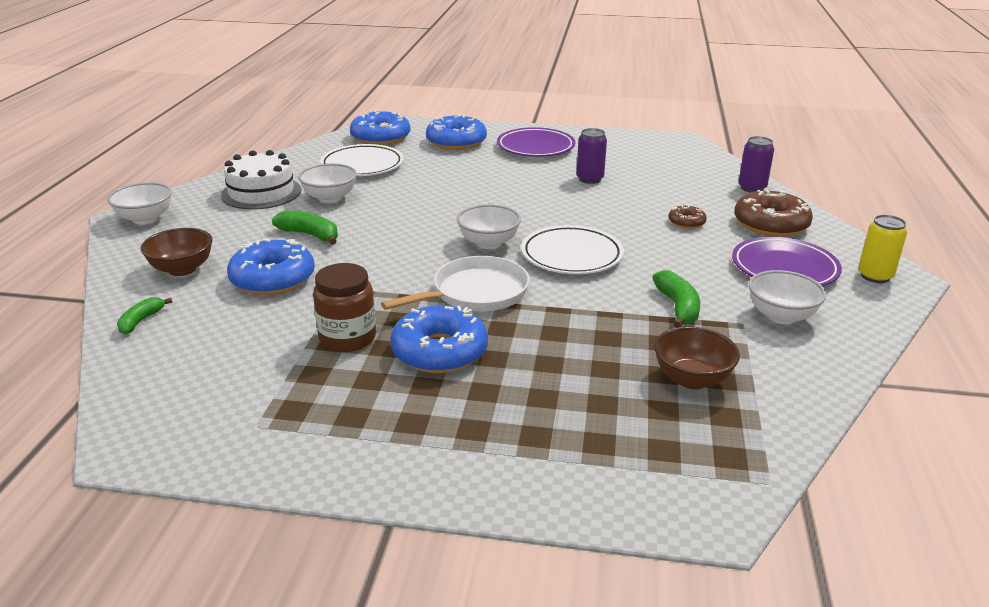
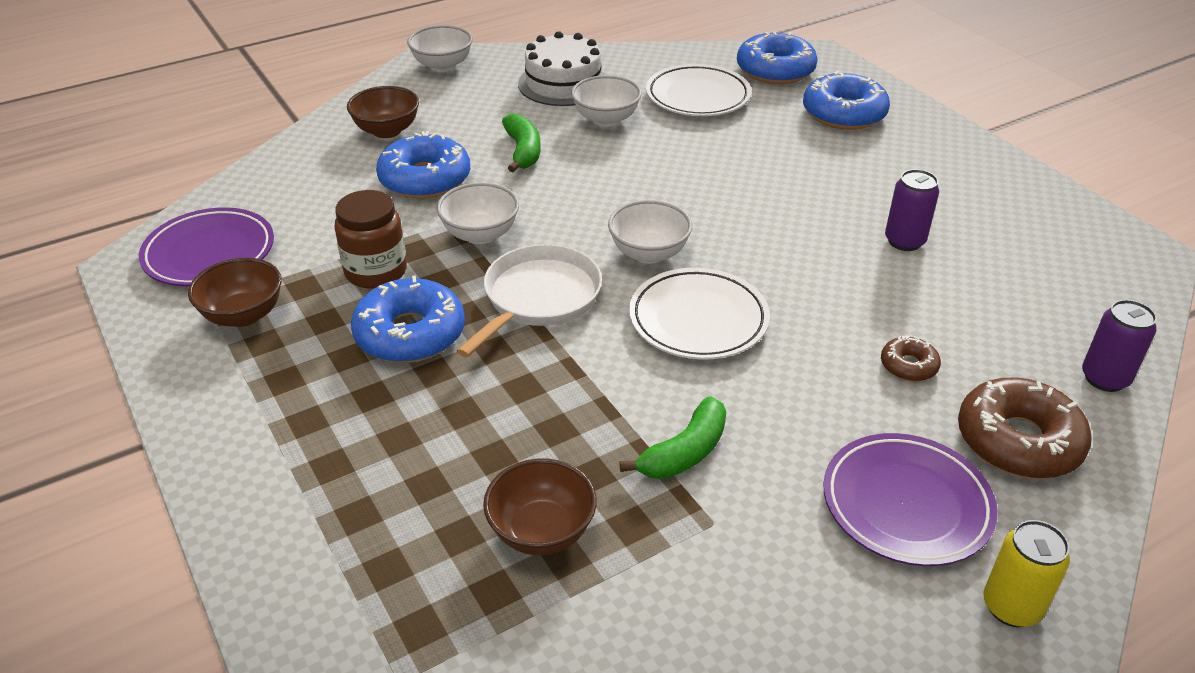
camera: 50 degrees right, 10 degrees up
green banana [117,297,172,335] -> none
white pan [381,256,529,311] -> white pan turned 75 degrees counterclockwise [457,244,602,357]
purple plate [497,127,575,157] -> purple plate moved to [139,207,274,286]
white bowl [749,270,827,324] -> white bowl moved to [437,182,519,244]
none -> brown bowl [188,258,282,327]

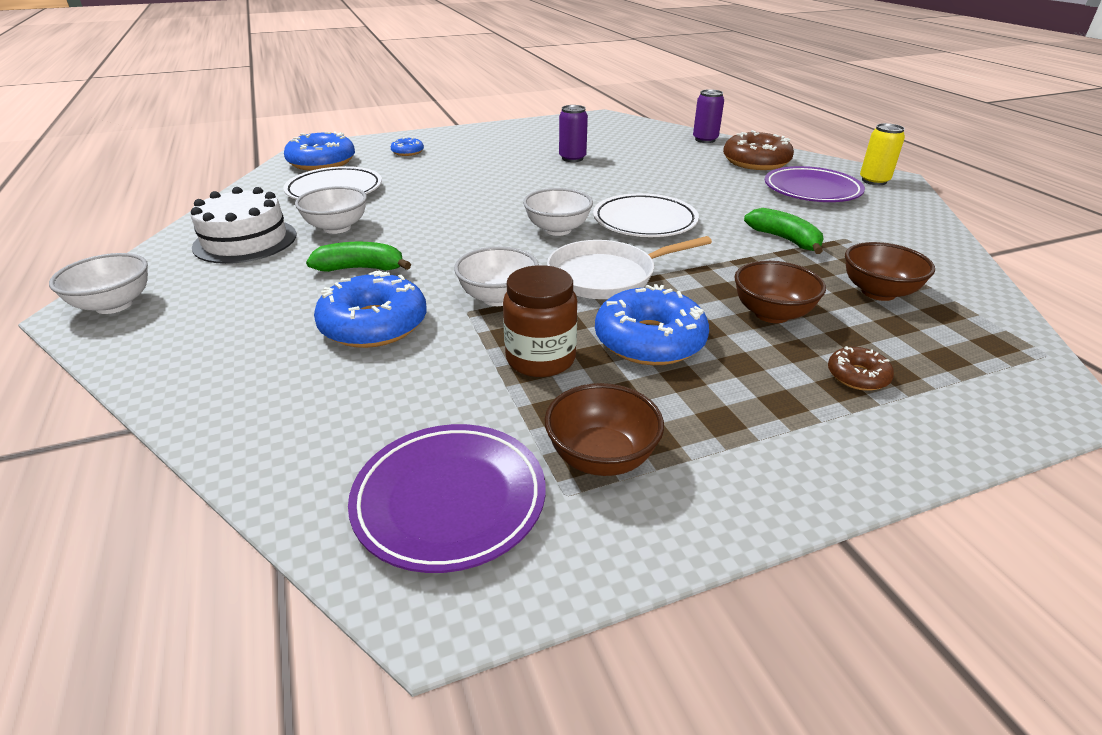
camera: 80 degrees left, 5 degrees down
brown bowl [347,86,419,138] -> brown bowl moved to [734,261,826,323]
white pan [457,244,602,357] -> white pan turned 60 degrees counterclockwise [547,236,712,299]
blue donut [803,71,890,130] -> blue donut [391,137,424,156], size x0.50
brown donut [881,336,941,381] -> brown donut moved to [828,346,894,391]

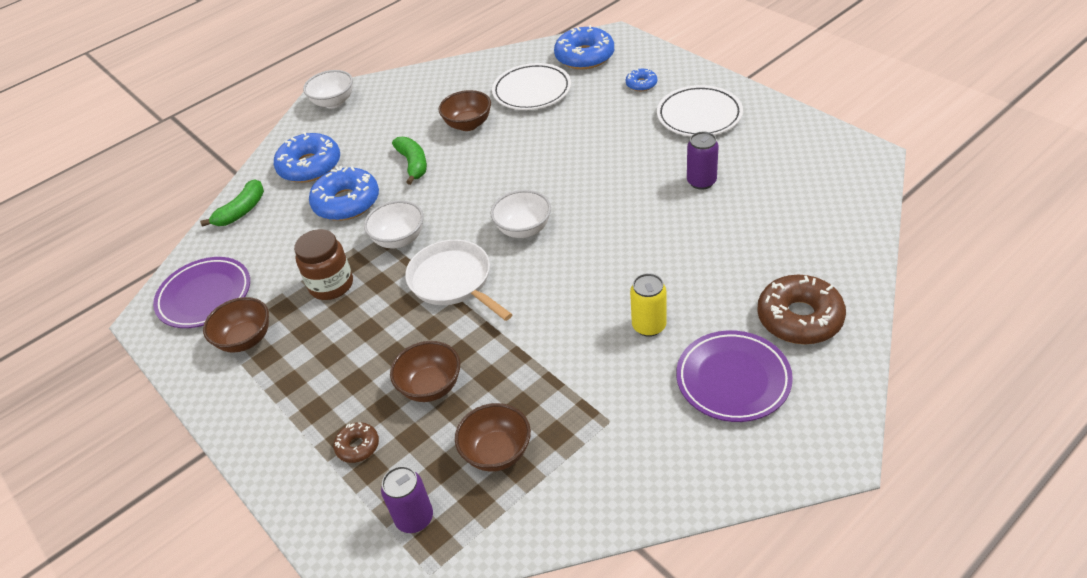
camera: 75 degrees right, 10 degrees up
white cake [191,187,297,264] -> none
white bowl [295,186,367,234] -> brown bowl [439,90,491,131]
white plate [593,193,699,237] -> white plate moved to [657,85,743,137]
blue donut [595,284,709,365] -> blue donut moved to [274,132,340,183]
purple can [693,89,724,143] -> purple can moved to [381,466,433,533]
green banana [744,208,824,254] -> green banana moved to [200,179,264,227]
yellow can [860,123,905,185] -> yellow can moved to [630,273,667,337]

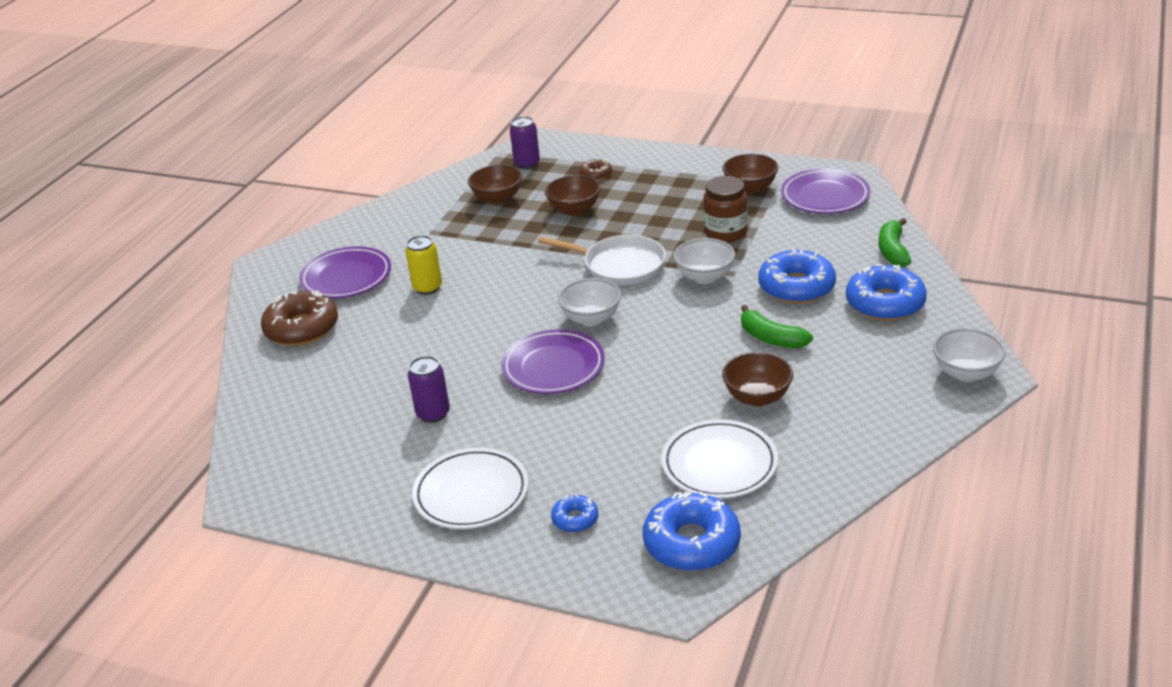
camera: 150 degrees right, 10 degrees down
none -> purple plate [501,330,605,394]

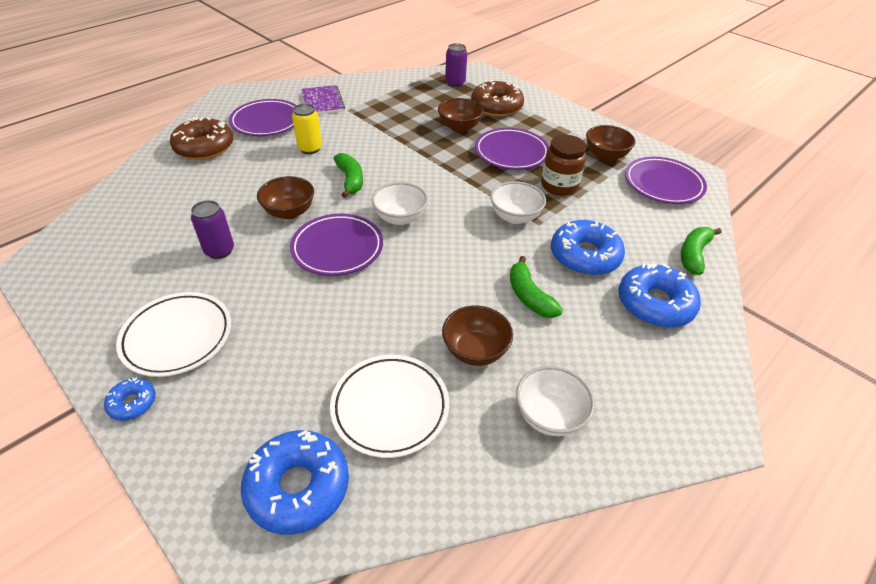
camera: 20 degrees right, 10 degrees up
brown bowl [468,165,522,205] -> brown bowl moved to [257,176,314,219]
white pan [538,235,666,285] -> none
blue donut [551,495,598,532] -> blue donut moved to [104,377,156,421]
brown donut [579,159,612,180] -> brown donut [471,80,524,117], size x1.99
white bowl [933,328,1006,382] -> white bowl moved to [516,366,595,436]
none -> purple notebook [301,85,345,114]
none -> green banana [333,153,363,198]
none -> purple plate [475,128,549,170]

